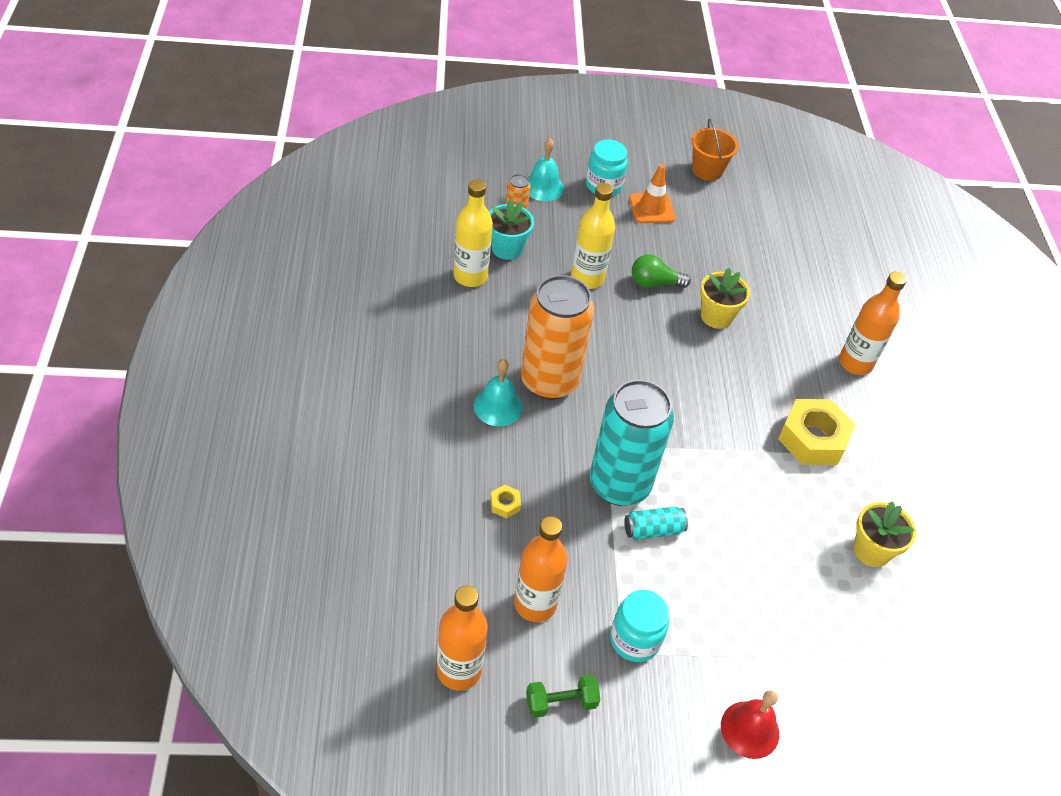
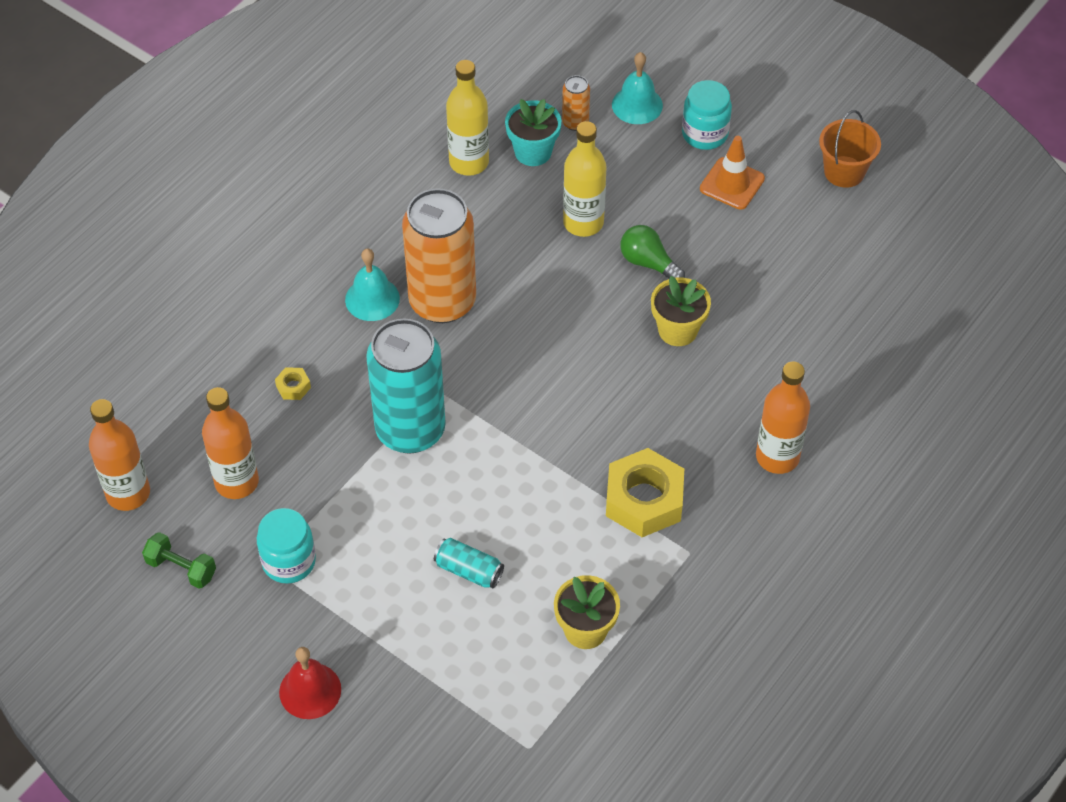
camera: 45 degrees right, 5 degrees up
turquoise can [624,507,688,540] -> turquoise can moved to [434,538,504,588]

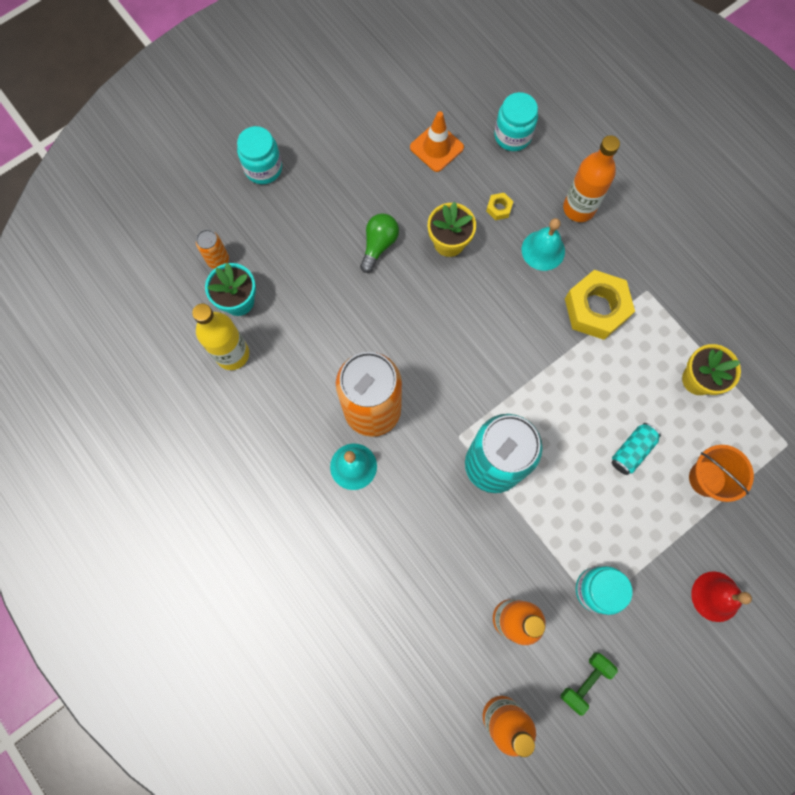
camera: 75 degrees left, 20 degrees up
yellow nut [275,367,311,400] -> yellow nut moved to [486,193,513,220]
yellow bottle [563,121,607,237] -> none
turquoise bell [612,52,663,124] -> turquoise bell moved to [522,218,565,271]
green light bulb [621,225,685,279] -> green light bulb turned 150 degrees clockwise [360,213,399,273]
orange traffic cone [700,136,765,210] -> orange traffic cone moved to [410,111,464,172]
orange bucket [819,110,881,188] -> orange bucket moved to [689,445,754,502]
none -> turquoise jar [494,92,538,151]

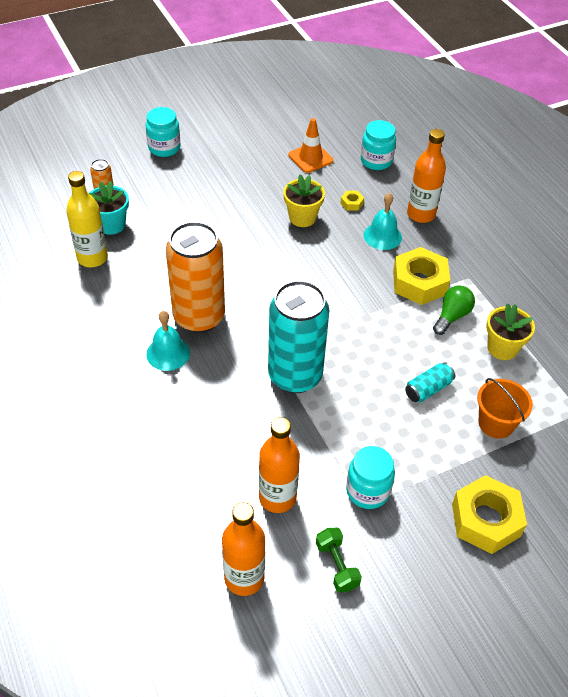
camera: 10 degrees right, 25 degrees down
green light bulb [360,213,399,273] -> green light bulb moved to [433,285,475,335]
green dumbbell [561,652,618,716] -> green dumbbell turned 75 degrees counterclockwise [316,528,362,593]
red bell [691,571,752,622] -> yellow nut [452,475,527,554]

